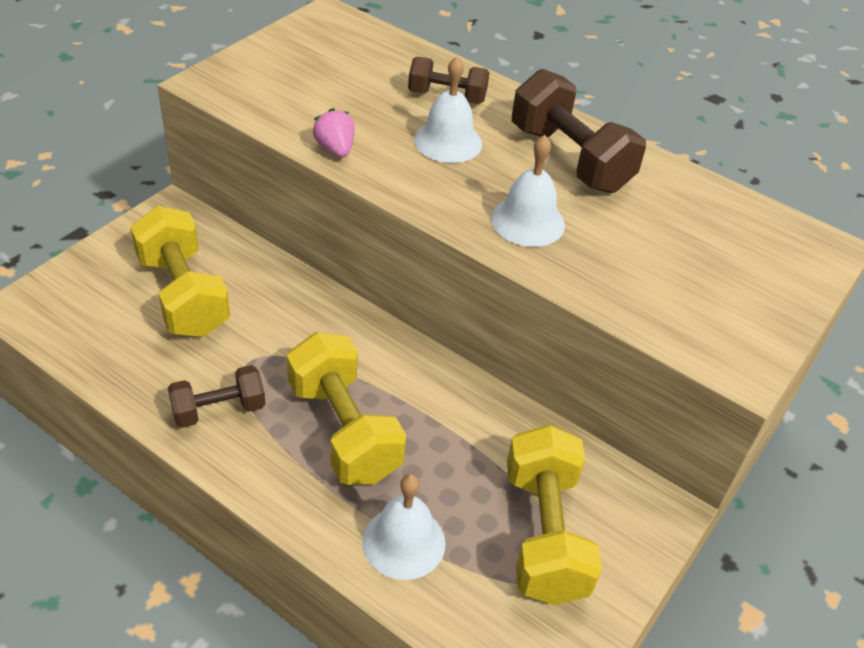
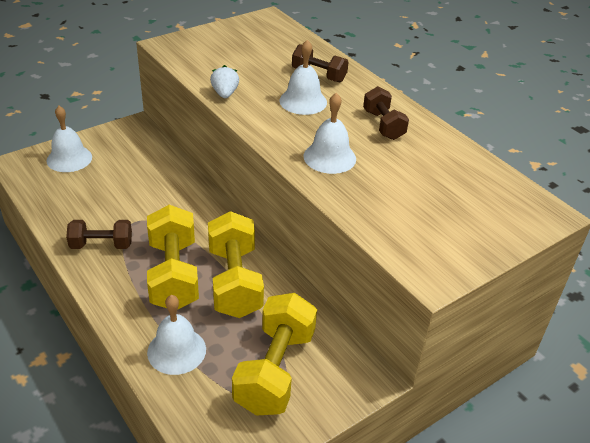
camera: 20 degrees right, 5 degrees down
yellow dumbbell [130,206,230,337] -> yellow dumbbell moved to [208,211,264,318]
pink strawberry [313,108,355,158] -> white strawberry [210,65,239,98]
brown dumbbell [512,69,646,193] -> brown dumbbell [363,86,409,140], size x0.59
none -> white bell [47,106,92,172]

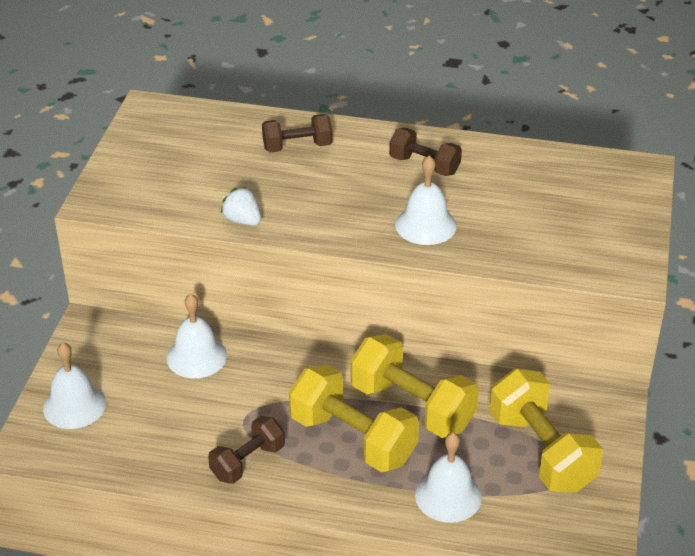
camera: 40 degrees left, 0 degrees up
white bell [279,40,327,115] -> white bell moved to [167,294,227,378]

